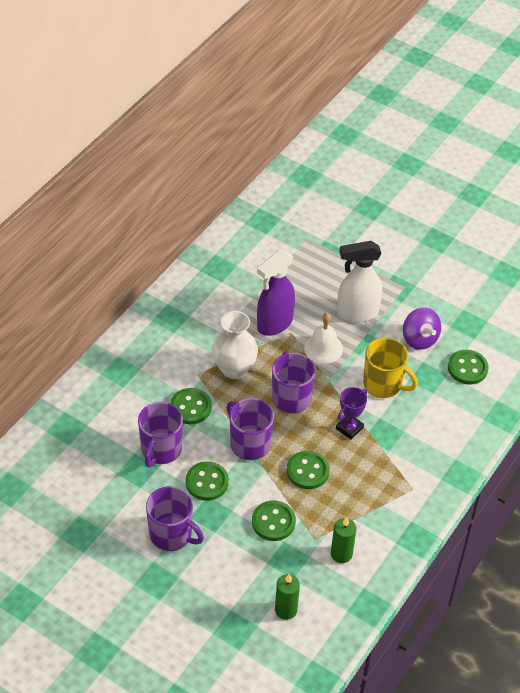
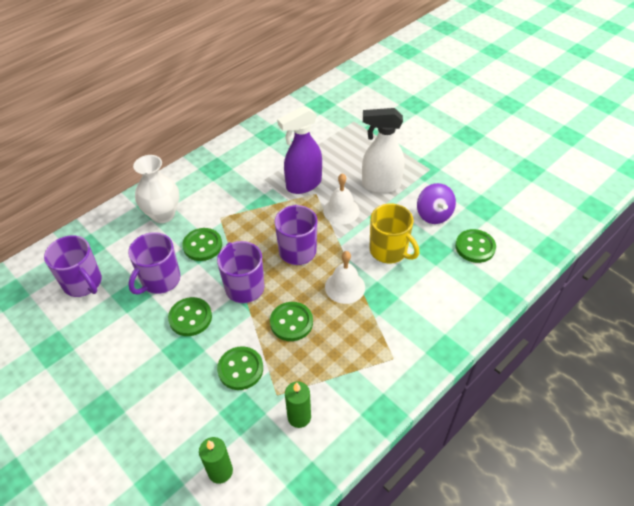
camera: 15 degrees right, 0 degrees up
purple mug [146,486,204,551] -> purple mug moved to [44,236,102,297]
white vase [212,311,258,379] -> white vase moved to [133,155,179,223]
purple trophy [336,387,368,439] -> white bell [325,251,365,304]

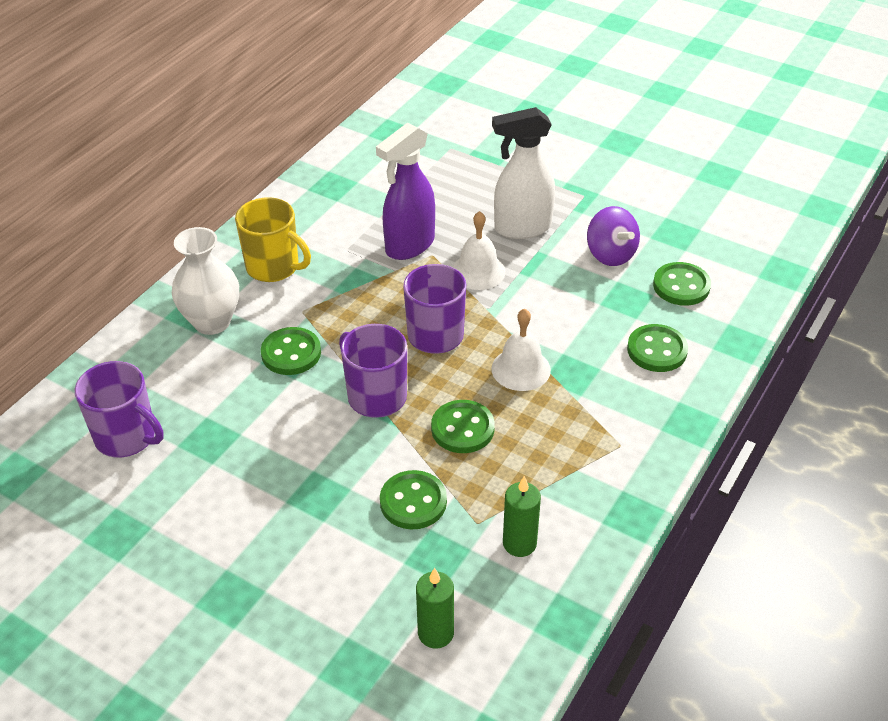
camera: 15 degrees left, 5 degrees down
purple mug [128,232,181,295] -> none
green button [168,297,212,336] -> green button moved to [627,324,688,372]
yellow mug [370,204,419,263] -> yellow mug moved to [235,197,311,282]

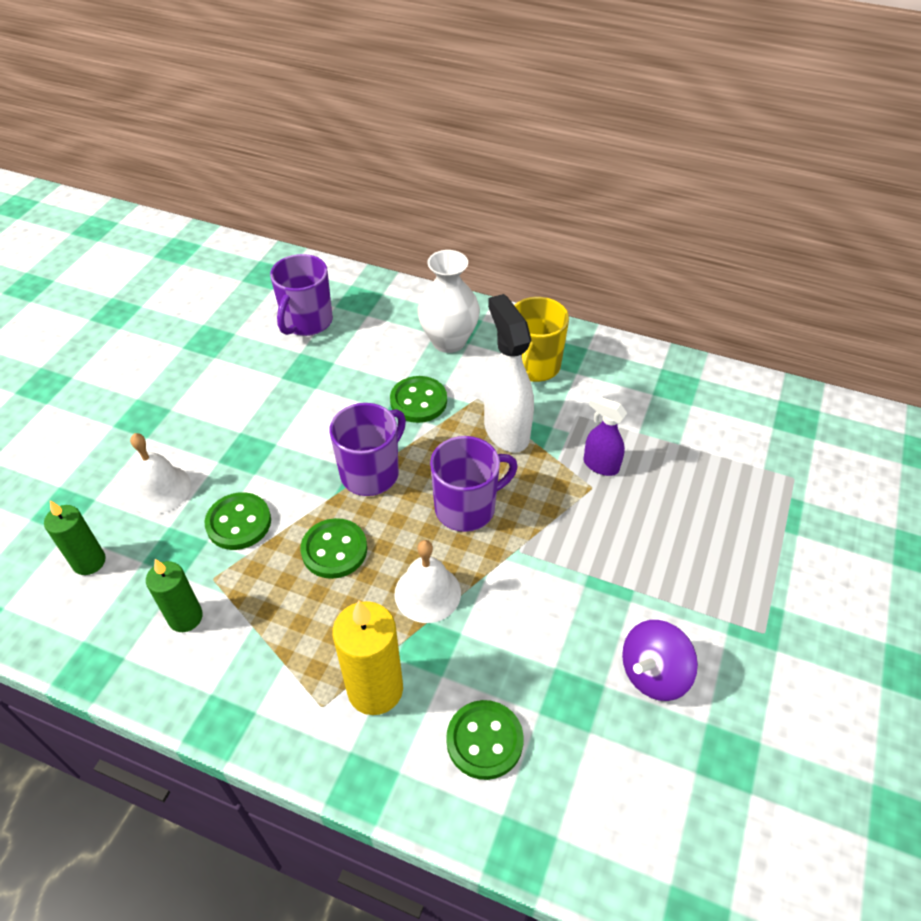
camera: 80 degrees right, 5 degrees up
purple spray bottle [376,123,435,260] -> purple spray bottle [584,395,627,476], size x0.58
white bell [452,211,506,290] -> white bell moved to [129,433,191,514]
white spray bottle [492,107,555,239] -> white spray bottle moved to [484,294,534,453]
green button [653,262,711,306] -> none
none -> yellow candle [333,600,403,715]

